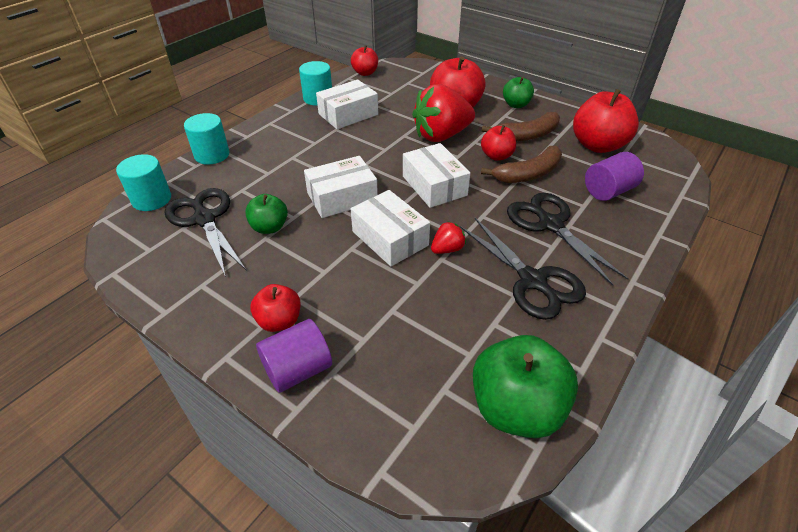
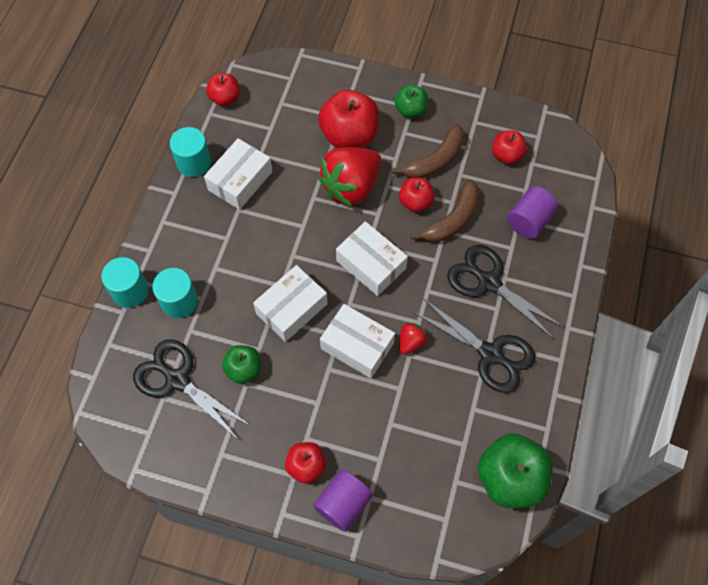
camera: 20 degrees left, 20 degrees up
turquoise cylinder [116,154,171,211] -> turquoise cylinder moved to [152,268,198,318]
red apple [573,89,639,153] -> red apple [492,130,527,164], size x0.57

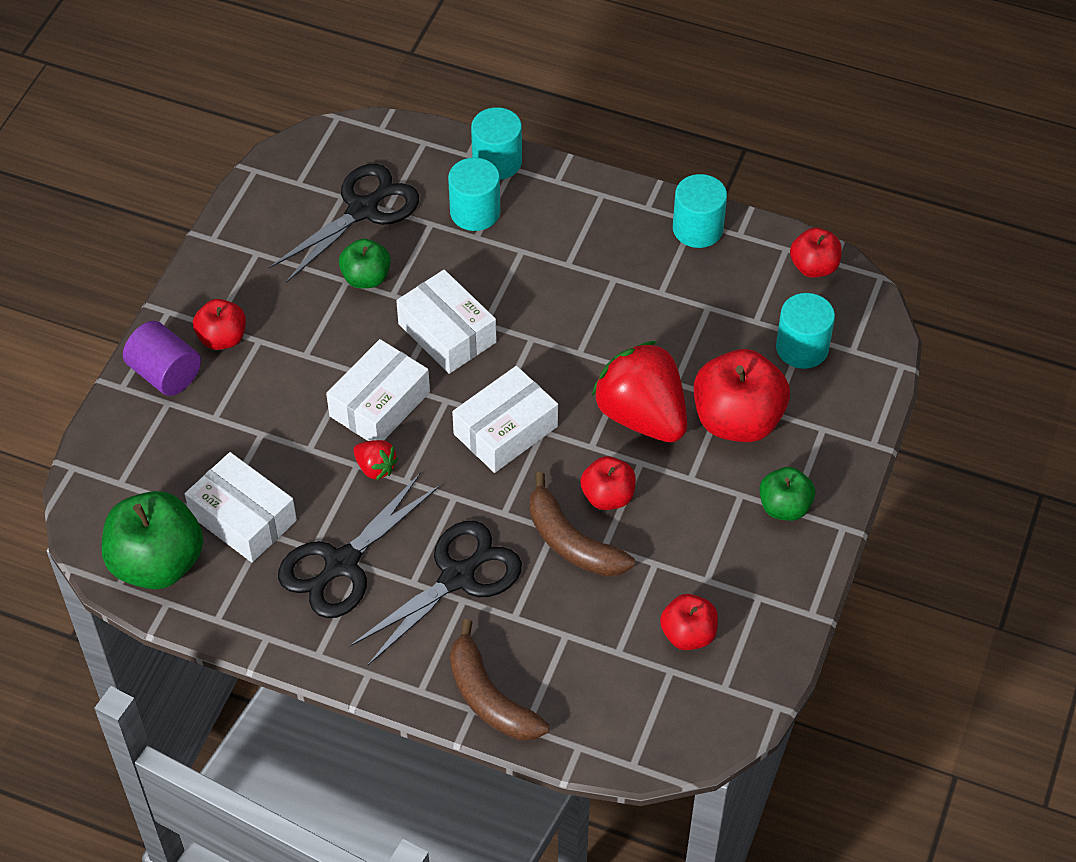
camera: 95 degrees right, 10 degrees down
white box [204,138,273,210] -> white box moved to [185,452,297,563]
brown banana [392,124,464,178] -> brown banana moved to [450,619,549,740]
purple cylinder [507,186,558,239] -> none
none -> turquoise cylinder [776,293,835,369]

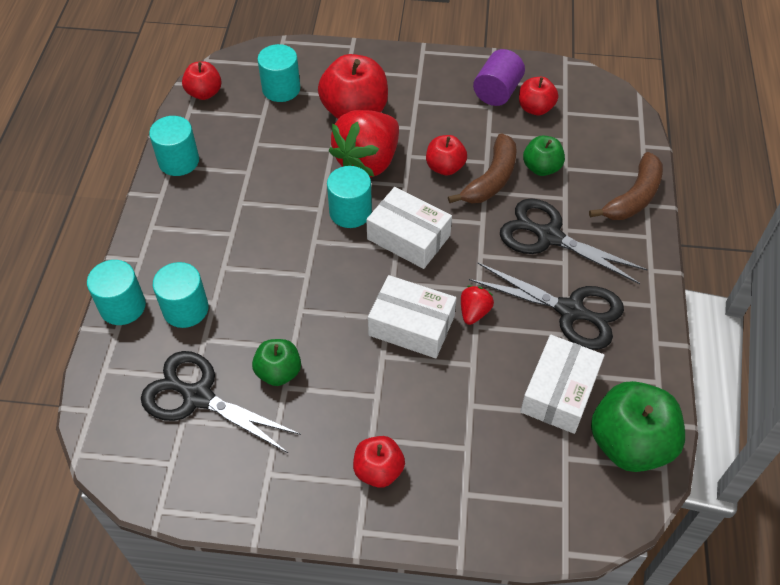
camera: 105 degrees left, 0 degrees up
purple cylinder [123,321,201,396] -> purple cylinder moved to [473,49,525,106]
white box [396,270,497,374] -> none
green apple [759,467,815,521] -> green apple moved to [523,135,565,176]
none -> turquoise cylinder [327,166,372,228]

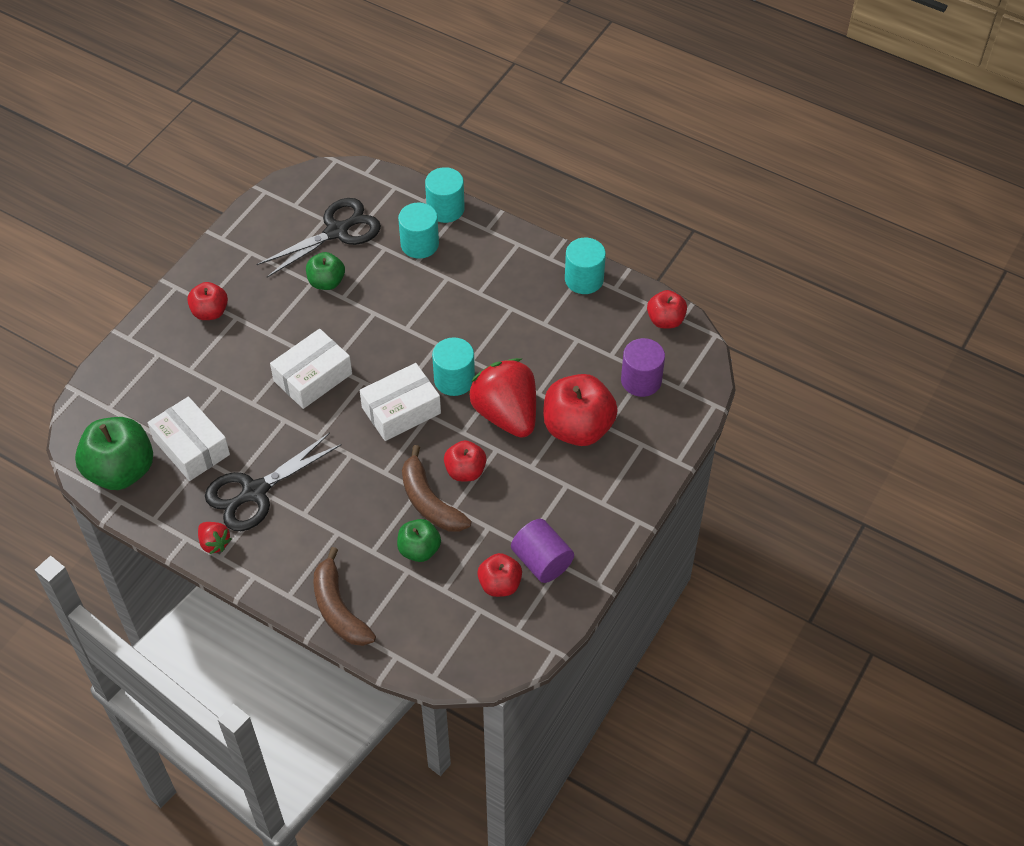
camera: 115 degrees right, 0 degrees up
turquoise cylinder [258,44,300,102] -> purple cylinder [621,338,665,397]
red strawberry [461,286,494,325] -> red strawberry moved to [198,522,231,554]
black scissors [500,198,648,284] -> none

